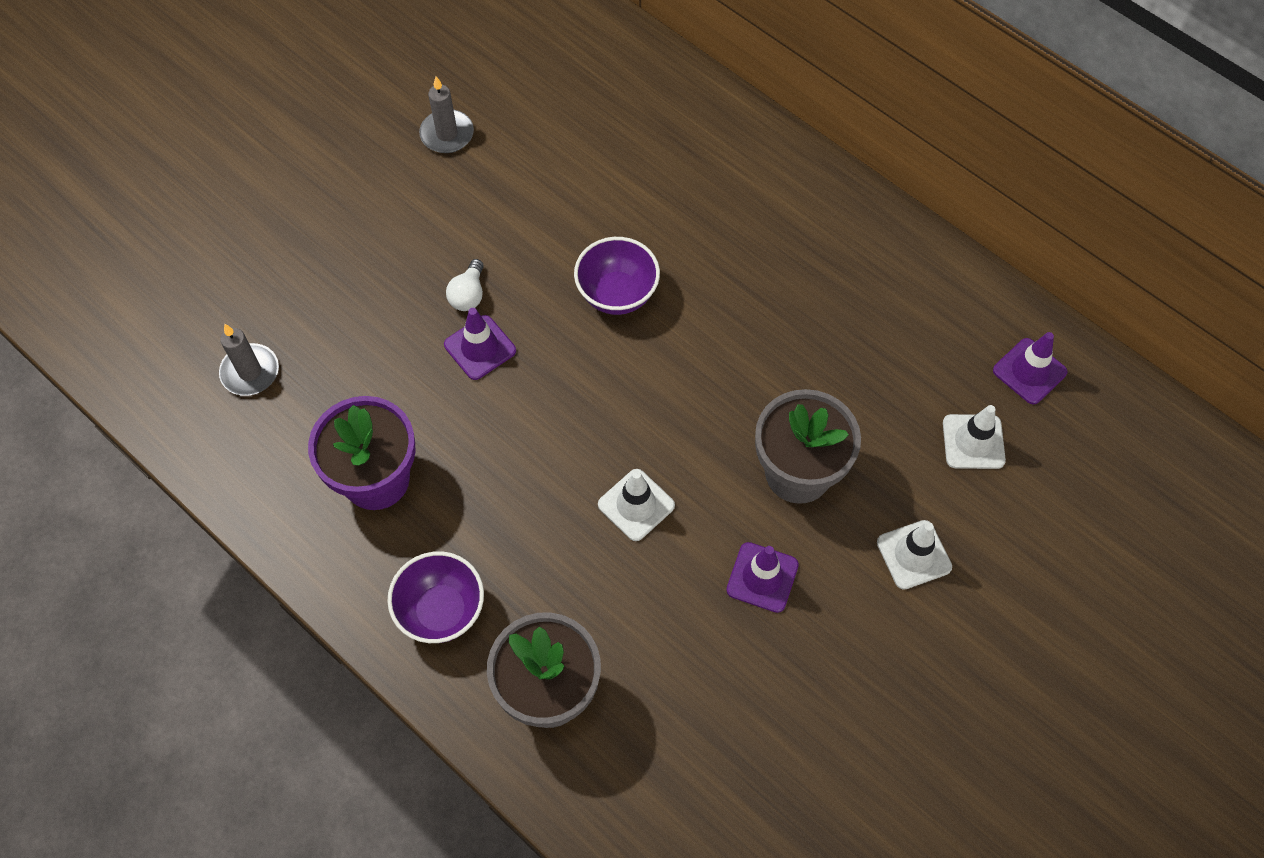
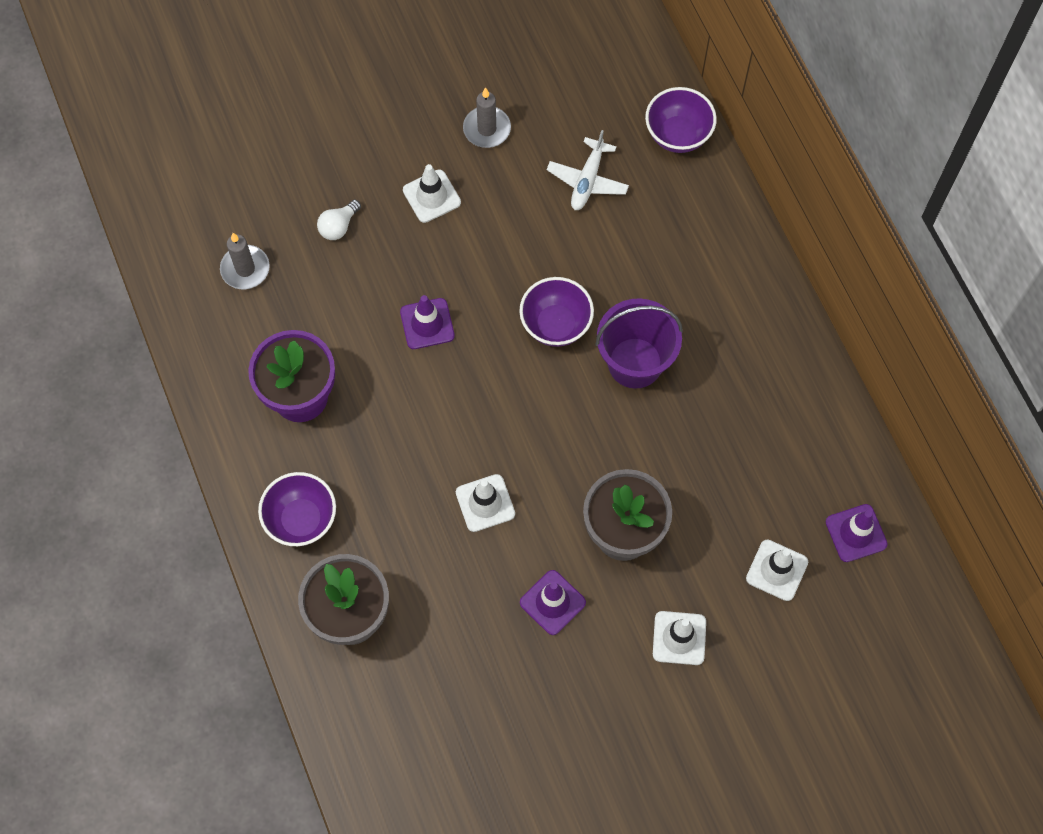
camera: 25 degrees right, 5 degrees up
white light bulb [446,259,484,311] -> white light bulb moved to [317,200,361,240]
none -> white traffic cone [403,164,461,223]
none -> white plane [546,130,629,210]
none -> purple bucket [595,298,683,389]
none -> purple bowl [645,87,717,153]

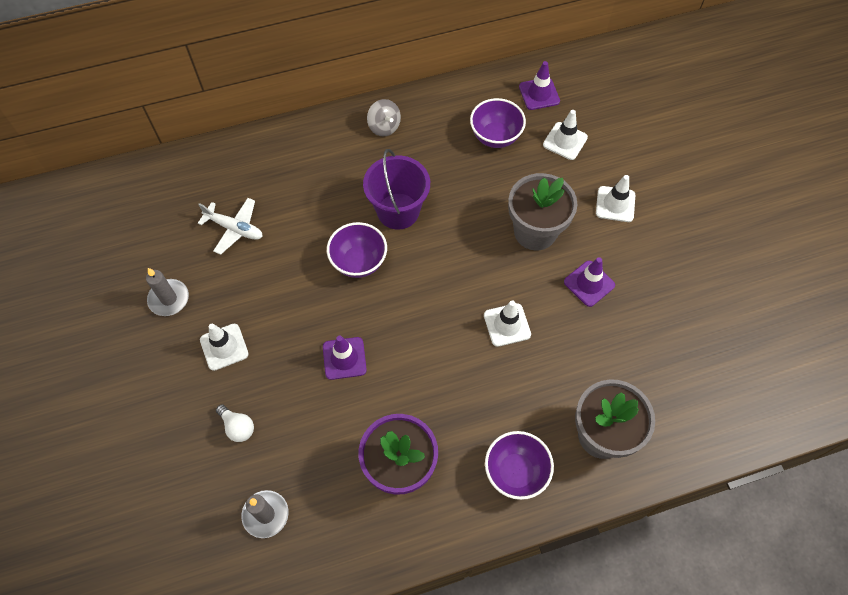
camera: 85 degrees left, 5 degrees down
purple bowl [645,87,717,153] -> purple bowl moved to [470,98,526,148]
none -> grey spinning top [367,99,401,137]

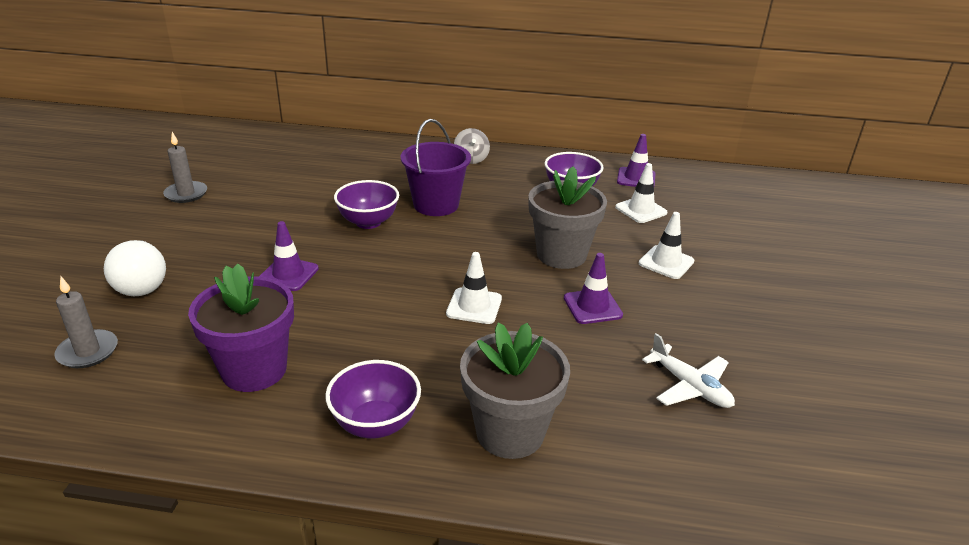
camera: 25 degrees right, 30 degrees down
white plane [198,198,263,255] -> white plane moved to [642,333,735,408]
white traffic cone [200,324,249,371] -> none
white light bulb [216,404,254,442] -> white light bulb [104,240,166,296], size x1.73

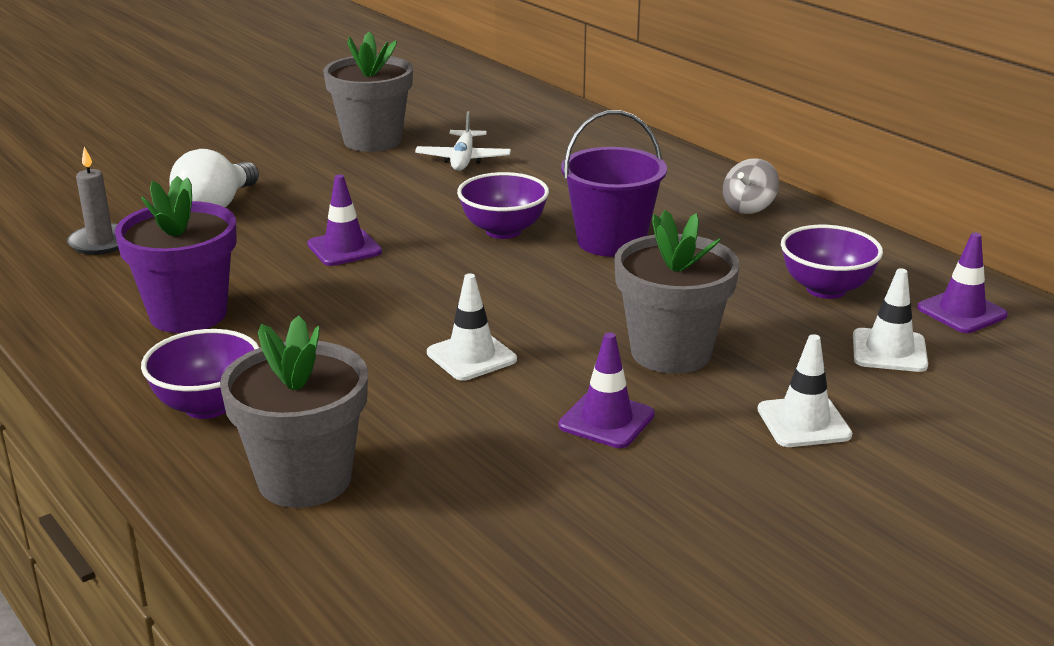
camera: 45 degrees right, 5 degrees down
grey candle [163,132,207,203] -> grey flower pot [323,32,413,152]
white plane [642,333,735,408] -> white plane moved to [415,111,511,171]

